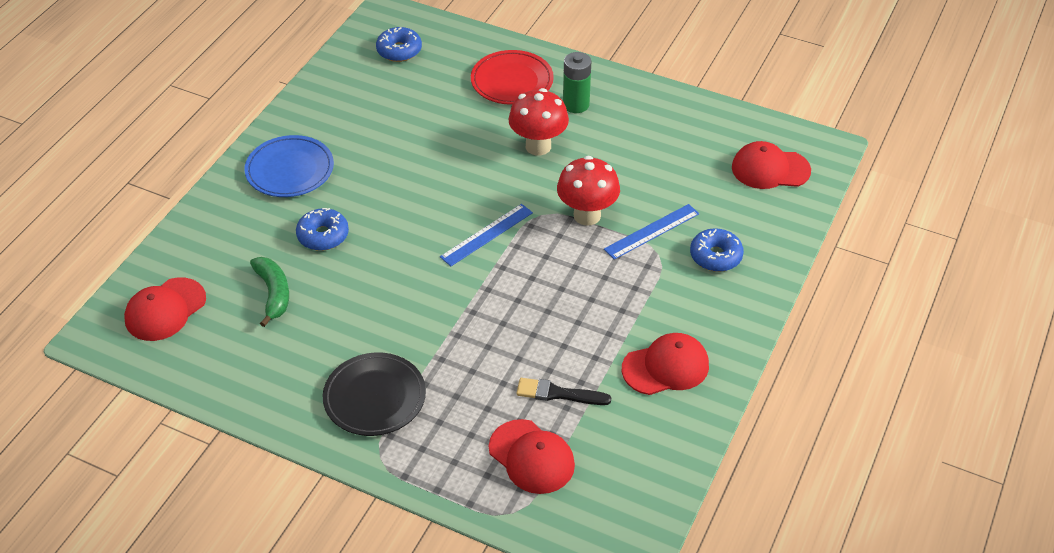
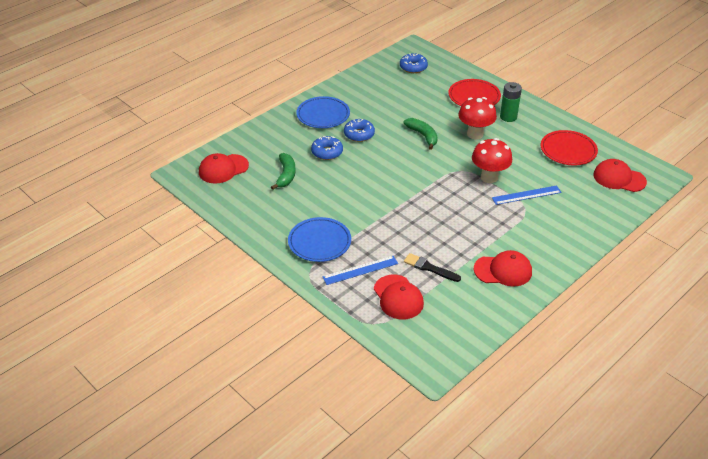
camera: 20 degrees right, 5 degrees down
black plate [323,353,426,436] -> blue plate [288,217,351,262]
blue ruler [440,204,533,266] -> blue ruler moved to [322,256,398,285]
blue donut [690,228,744,272] -> blue donut moved to [344,119,375,142]
none -> green banana [403,118,438,150]
none -> red plate [541,130,598,165]

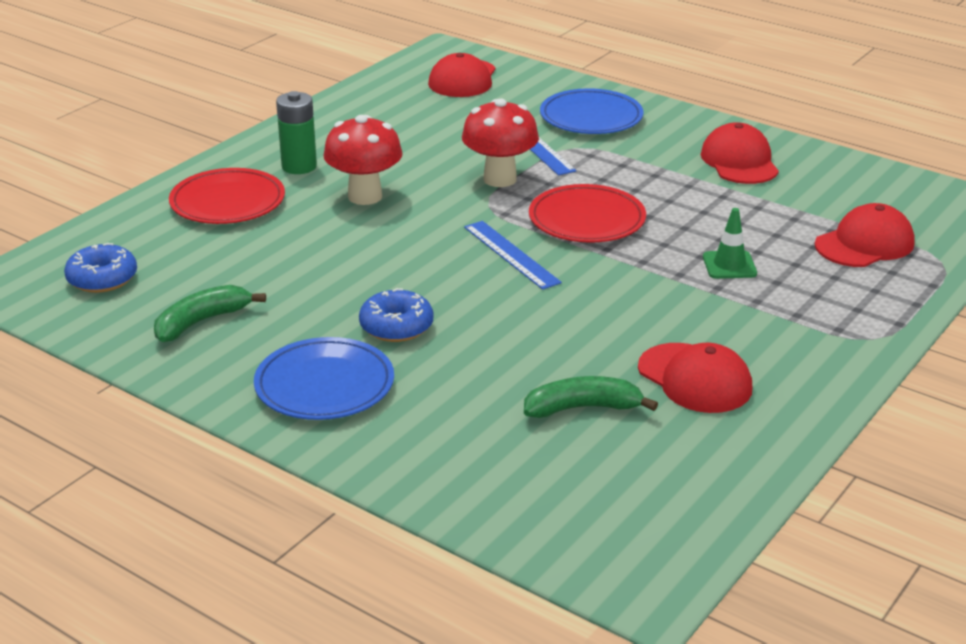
camera: 100 degrees left, 10 degrees down
red cap [199,153,249,184] -> red cap moved to [638,343,752,413]
blue plate [288,217,351,262] -> blue plate moved to [540,88,644,134]
blue donut [311,136,343,160] -> none
blue ruler [322,256,398,285] -> blue ruler moved to [464,221,562,290]
green banana [403,118,438,150] -> green banana moved to [154,285,266,342]
black brush [404,253,461,282] -> none
red plate [541,130,598,165] -> red plate moved to [529,184,646,243]
none -> green traffic cone [703,208,757,279]

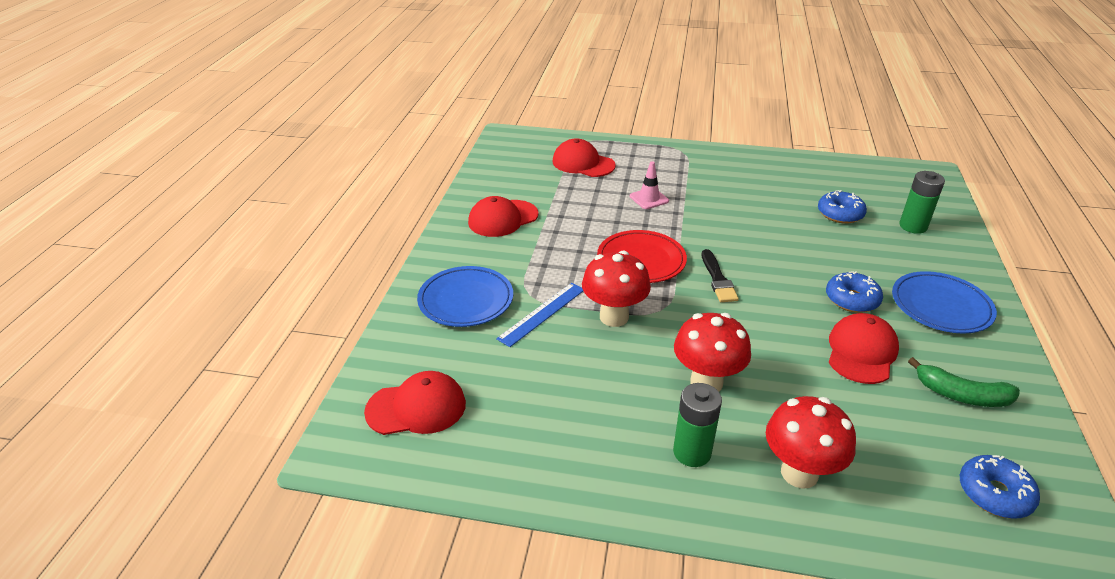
camera: 115 degrees left, 5 degrees up
red plate [169,168,285,224] -> red mushroom [766,396,856,489]
blue ruler [464,221,562,290] -> black brush [702,249,739,302]
green banana [524,376,658,418] -> blue donut [818,190,867,224]
red cap [638,343,752,413] -> red cap moved to [829,313,899,384]
green traffic cone [703,208,757,279] -> pink traffic cone [630,161,669,209]
none -> green battery [899,171,945,234]

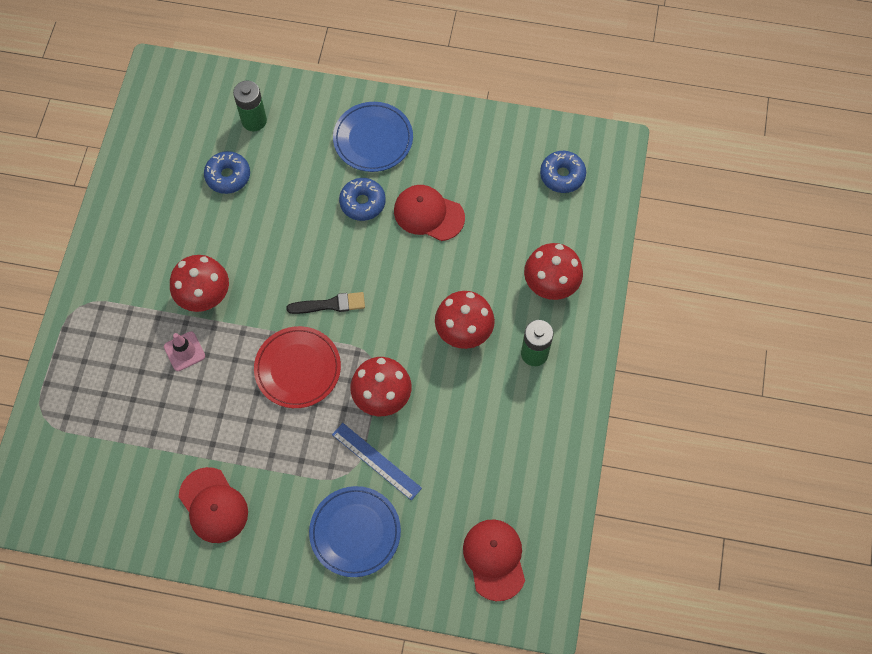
camera: 90 degrees left, 30 degrees up
red cap [552,138,616,177] -> none
green banana [908,357,1020,407] -> none
none -> red mushroom [170,255,229,312]

